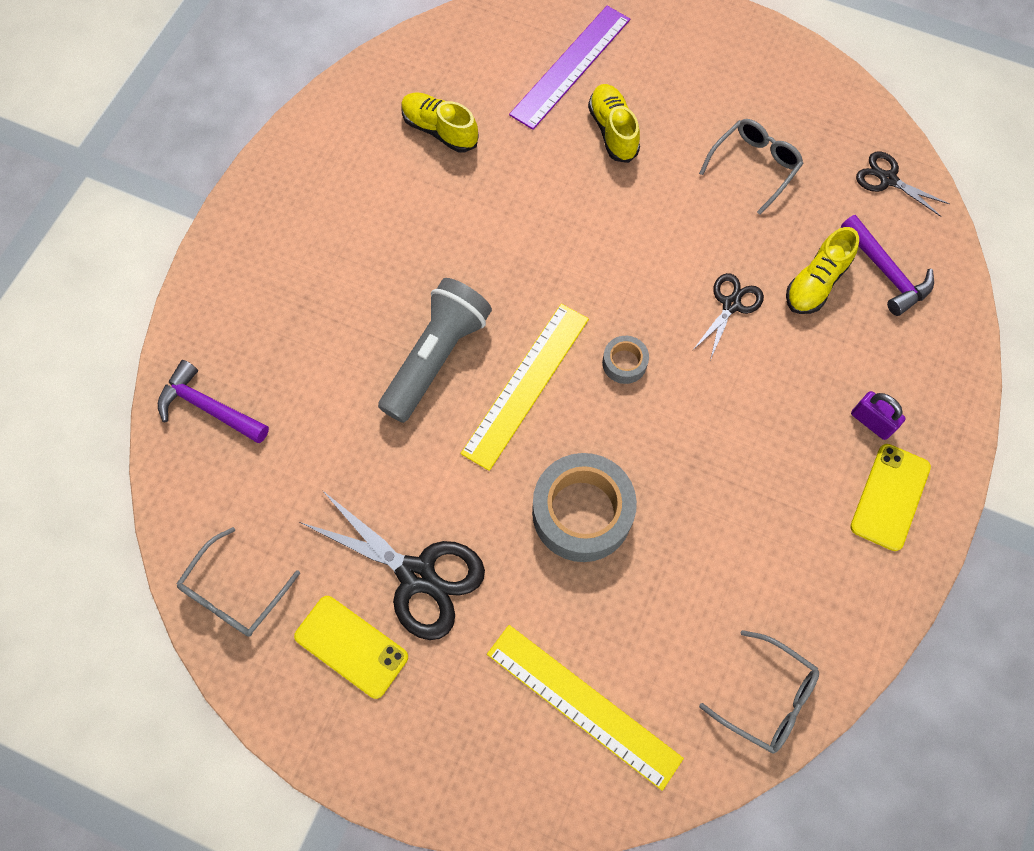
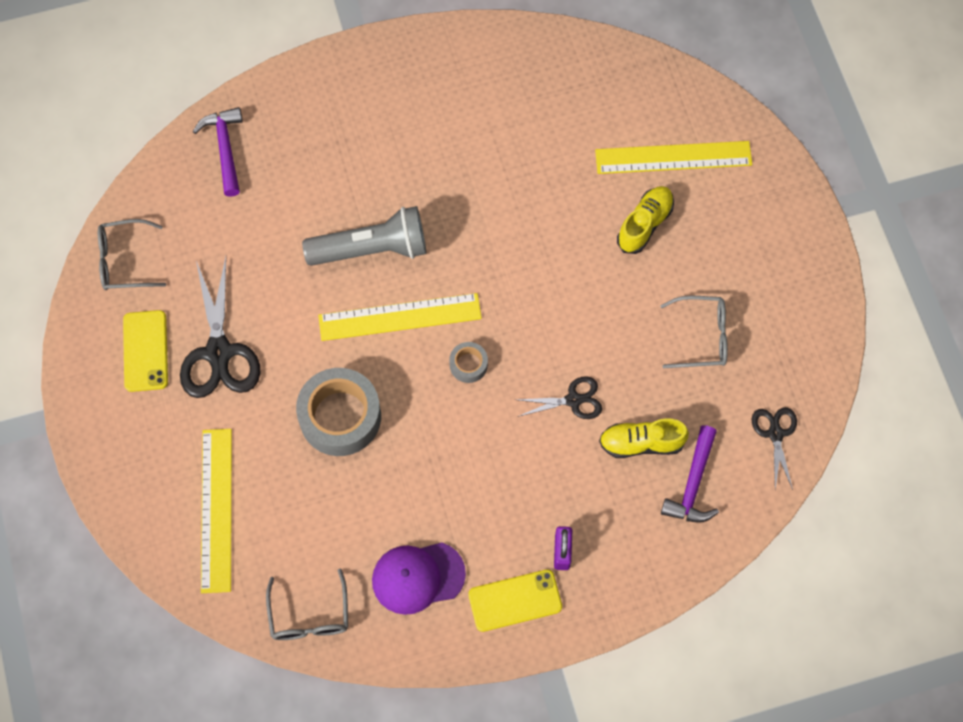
camera: 50 degrees right, 0 degrees up
yellow shoe [401,92,479,152] -> none
purple ruler [509,6,630,130] -> yellow ruler [595,141,752,174]
none -> purple cap [372,542,466,615]

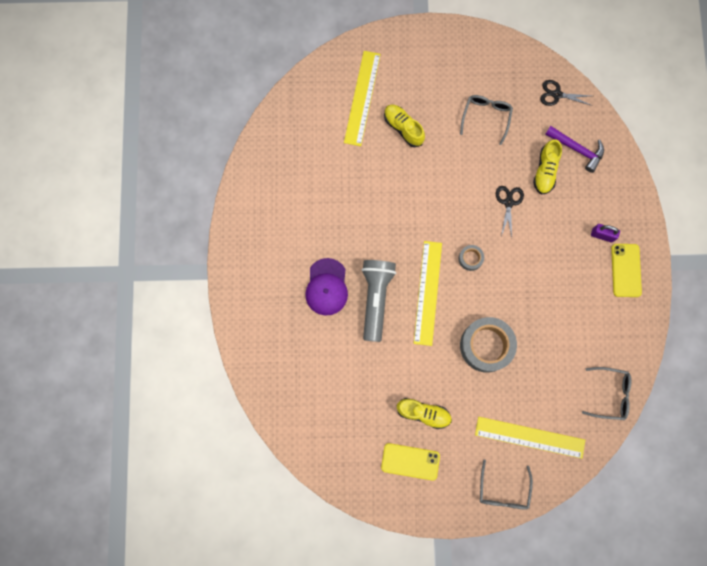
camera: 75 degrees left, 10 degrees up
grey glasses [98,219,166,290] -> grey glasses moved to [480,460,533,510]
black scissors [180,257,260,398] -> yellow shoe [396,398,452,429]
purple hammer [193,107,243,197] -> none
purple cap [372,542,466,615] -> purple cap moved to [305,258,348,316]

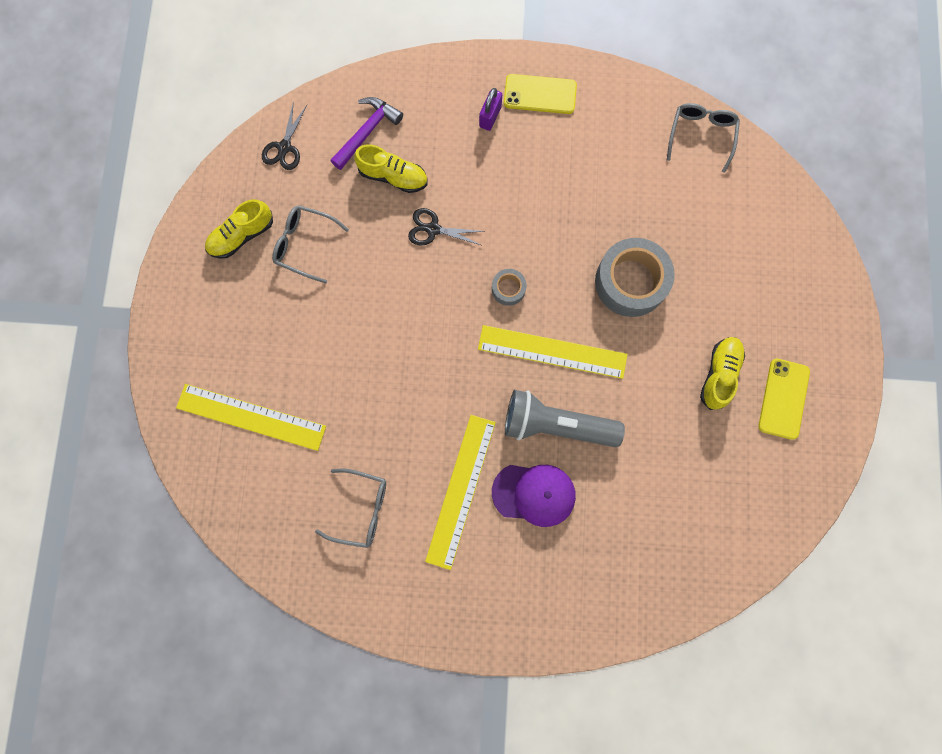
camera: 85 degrees left, 0 degrees up
yellow shoe [384,105,425,147] -> yellow shoe moved to [205,199,273,259]
yellow ruler [475,417,585,459] -> yellow ruler moved to [425,415,496,570]
grey glasses [480,460,533,510] -> grey glasses moved to [315,469,386,548]

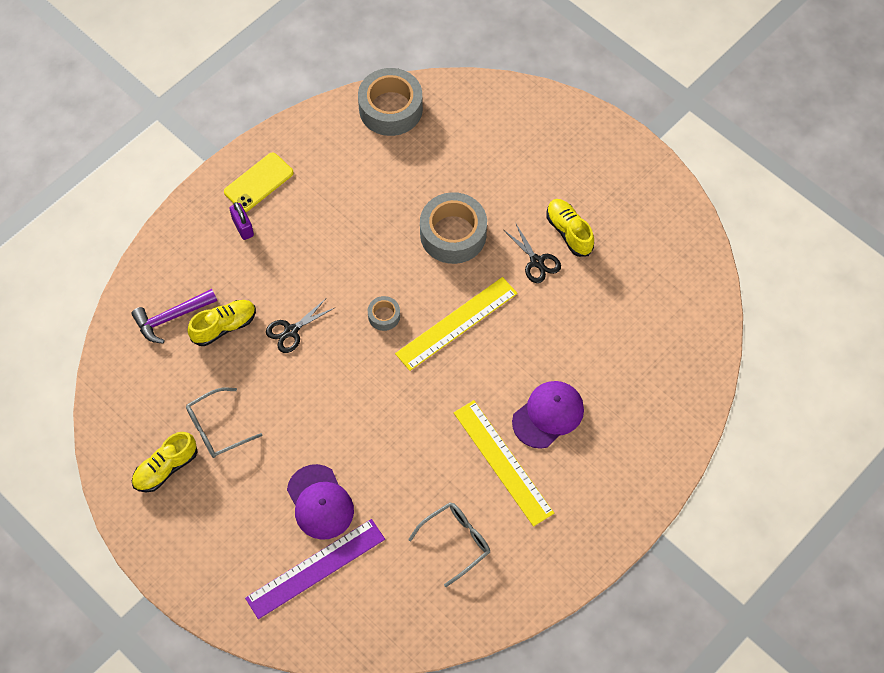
camera: 50 degrees left, 15 degrees down
yellow ruler [176,384,326,451] -> purple ruler [245,519,385,619]
yellow shoe [205,199,273,259] -> yellow shoe turned 45 degrees clockwise [132,432,197,492]
black scissors [262,104,307,170] -> black scissors moved to [504,224,561,283]
purple hammer [330,97,403,170] -> purple hammer turned 105 degrees counterclockwise [131,289,217,344]
grey flashlight [505,390,625,447] -> none
grey glasses [667,103,740,173] -> grey tape [358,68,423,136]
yellow phone [759,359,810,440] -> none
none -> purple cap [287,464,354,540]

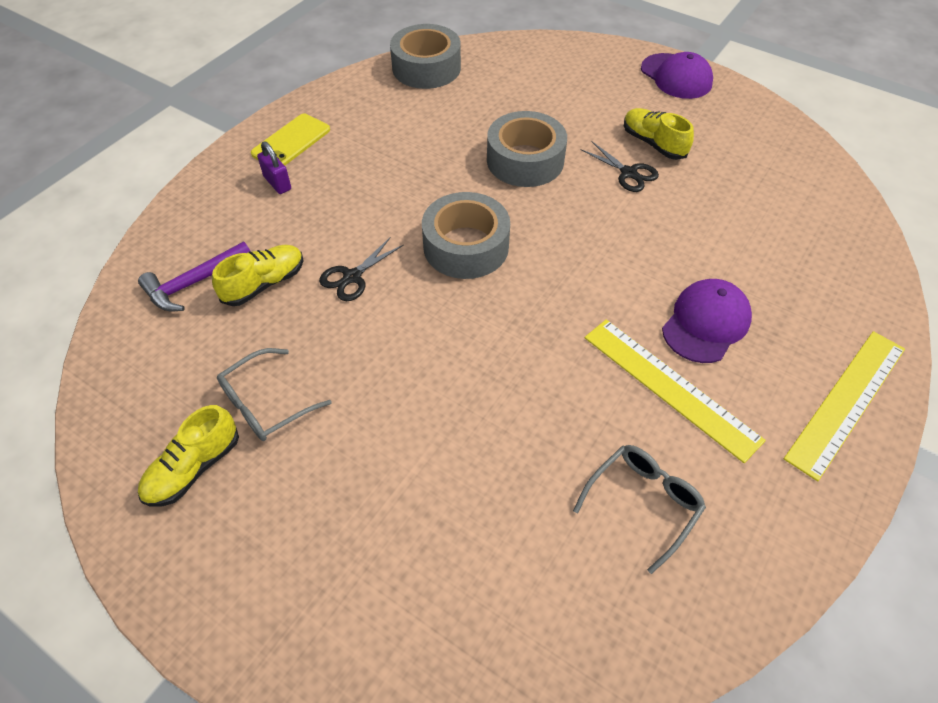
camera: 10 degrees left, 10 degrees down
purple ruler [245,519,385,619] -> none
purple cap [287,464,354,540] -> purple cap moved to [641,52,713,99]
grey tape [368,296,400,331] -> grey tape [422,192,510,279], size x2.12
yellow ruler [395,277,517,371] -> yellow ruler moved to [784,331,905,481]

